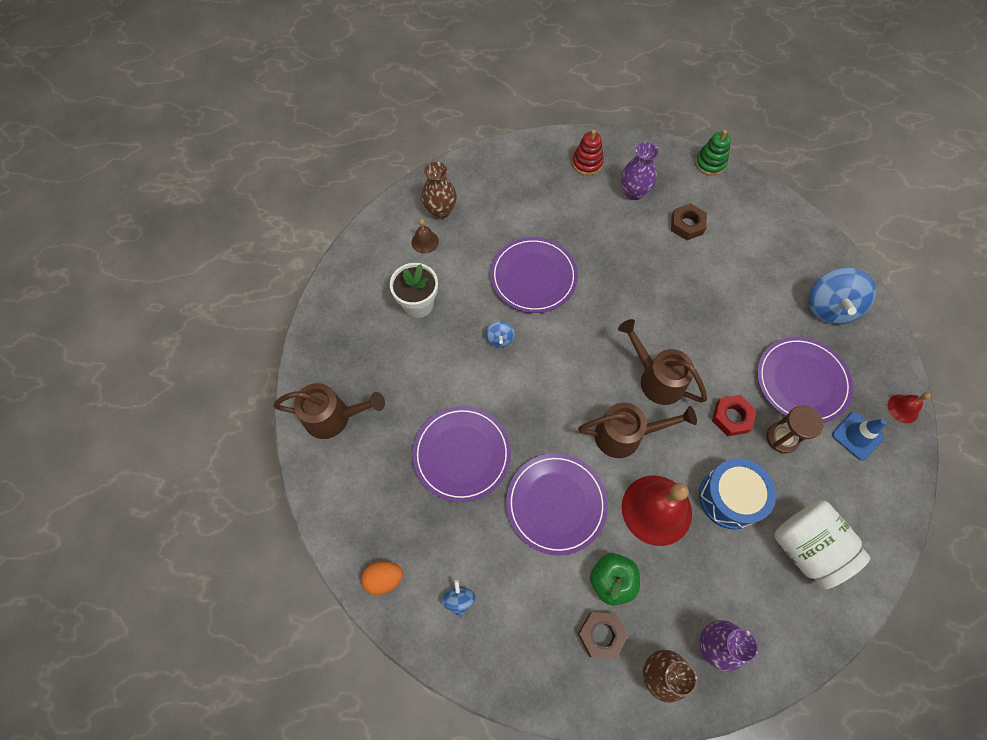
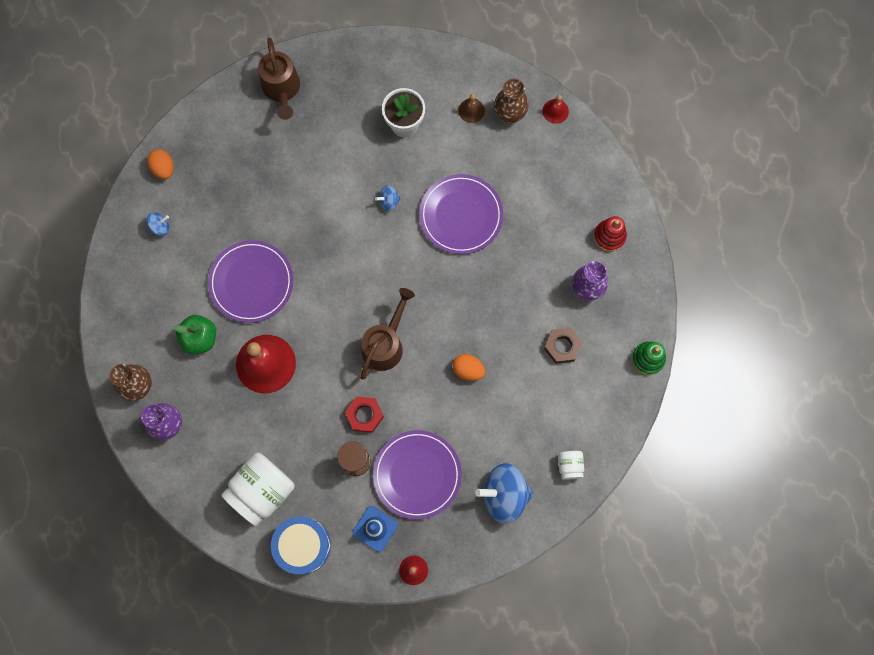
camera: 75 degrees right, 10 degrees up
purple plate [413,406,511,502] -> none
brown watering can [578,402,697,458] -> none
brown nut [578,612,628,659] -> none
blue drum [699,458,776,530] -> blue drum moved to [271,516,331,574]
none -> orange egg [453,354,485,381]
none -> red bell [542,95,569,124]
none -> white jar [558,451,584,479]

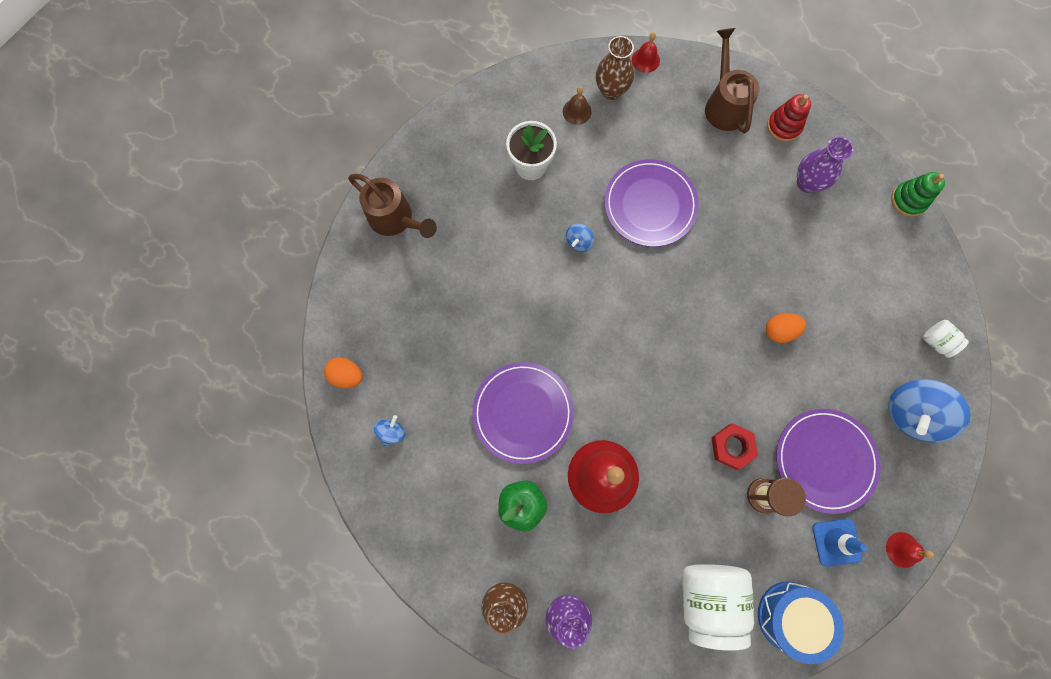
camera: 40 degrees left, 0 degrees up
brown watering can [360,288,415,380] -> brown watering can moved to [705,28,760,134]
brown nut [544,327,582,364] -> none

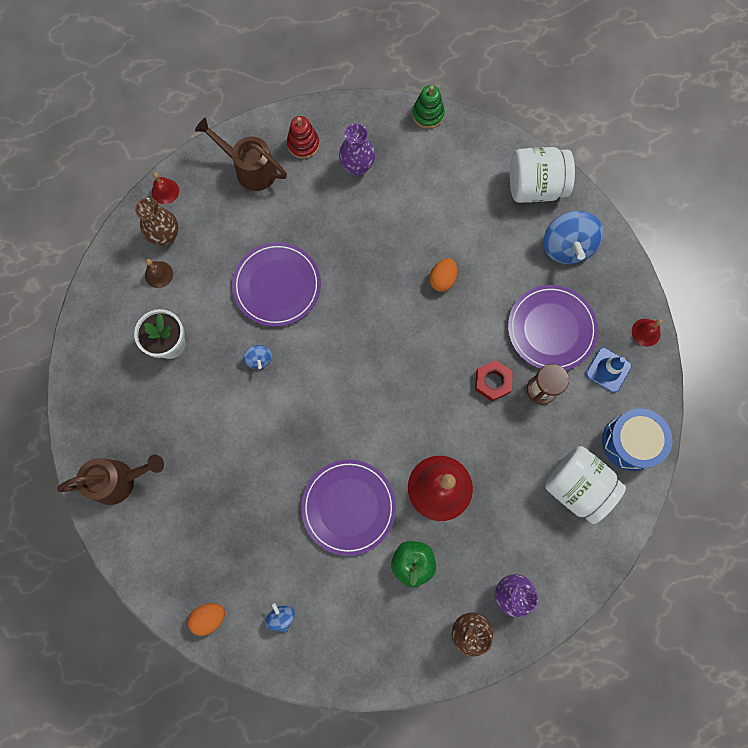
camera: 50 degrees left, 0 degrees up
white jar [923,320,969,358] -> white jar [510,147,575,203], size x2.11

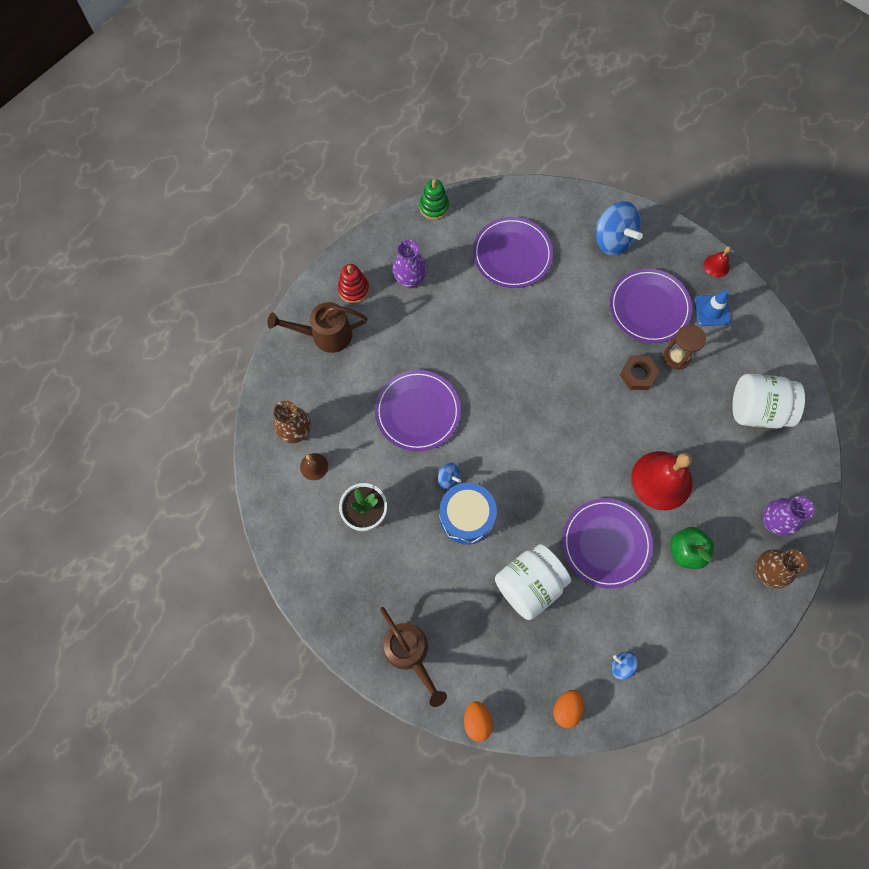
camera: 35 degrees left, 5 degrees down
brown watering can [57,454,164,505] -> brown watering can turned 105 degrees clockwise [380,607,447,707]
red bell [152,172,179,204] -> none
orange egg [429,258,457,292] -> orange egg moved to [464,701,493,742]
red nut [475,360,513,401] -> brown nut [620,356,659,390]
white jar [510,147,575,203] -> white jar moved to [495,544,571,620]
blue drum [602,408,672,471] -> blue drum moved to [439,483,497,544]
none -> purple plate [473,217,553,288]

